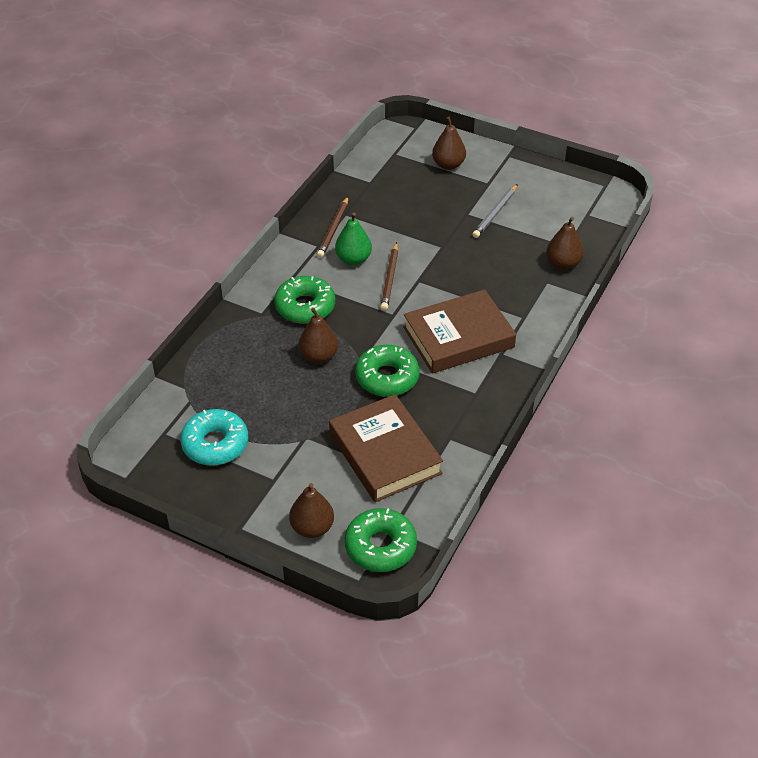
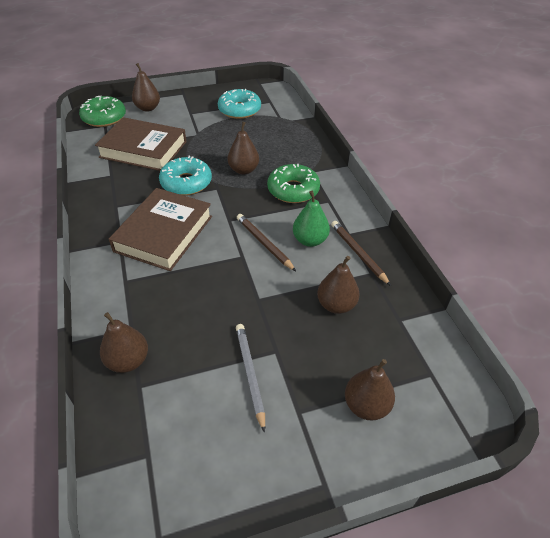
camera: 135 degrees right, 0 degrees up
green donut [355,345,420,397] -> turquoise donut [159,156,212,196]
none -> brown pear [317,256,360,314]

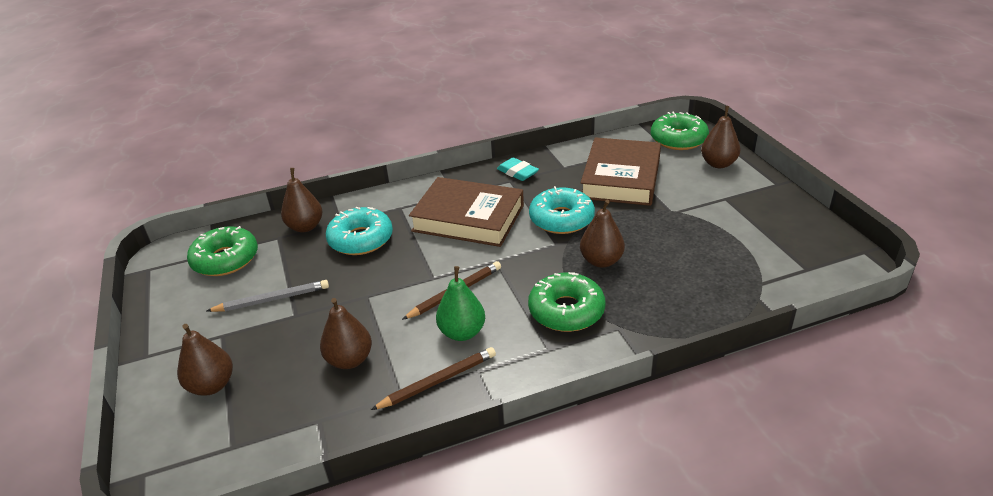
camera: 90 degrees right, 10 degrees down
turquoise donut [218,89,261,119] -> turquoise donut moved to [326,207,393,255]
none -> green donut [187,226,258,276]
none -> turquoise eraser [497,157,539,181]

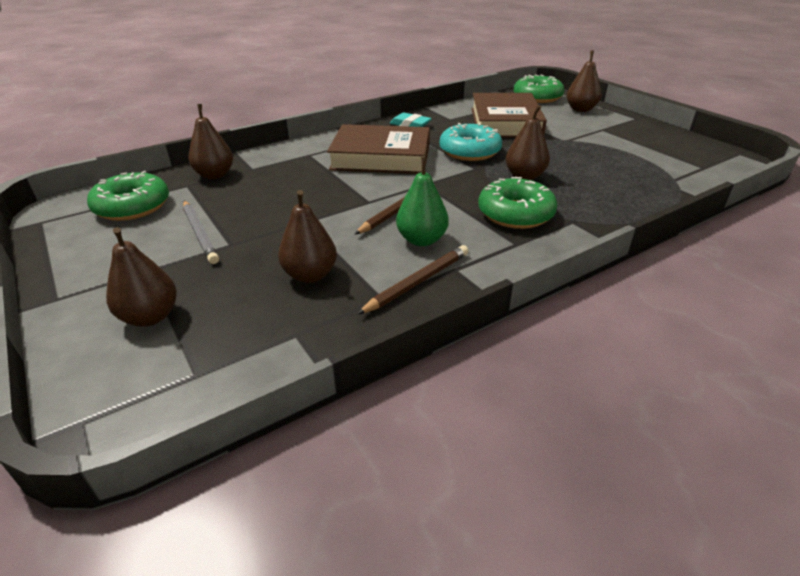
camera: 15 degrees left, 0 degrees up
grey pencil [207,280,329,312] -> grey pencil turned 90 degrees clockwise [183,201,219,264]
turquoise donut [326,207,393,255] -> none

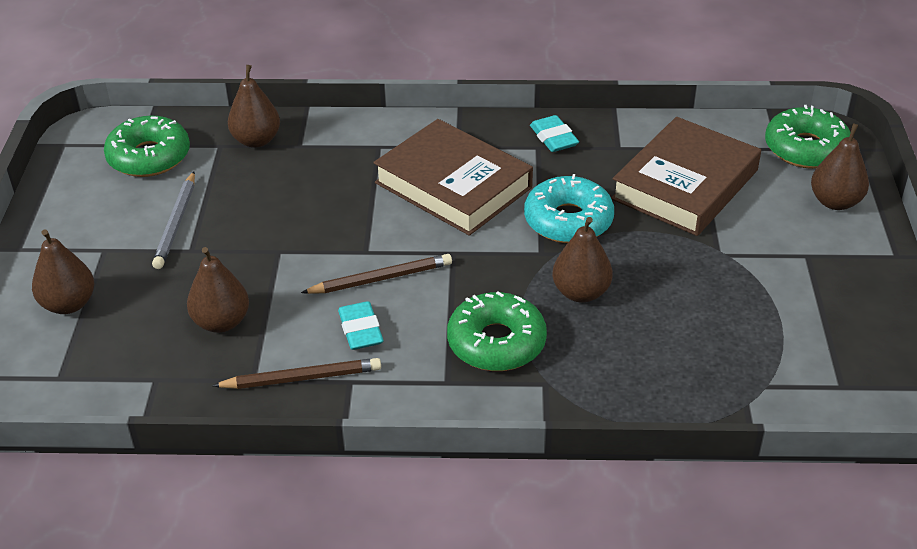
camera: 35 degrees right, 5 degrees up
green pear [396,157,449,246] -> turquoise eraser [338,301,383,350]

